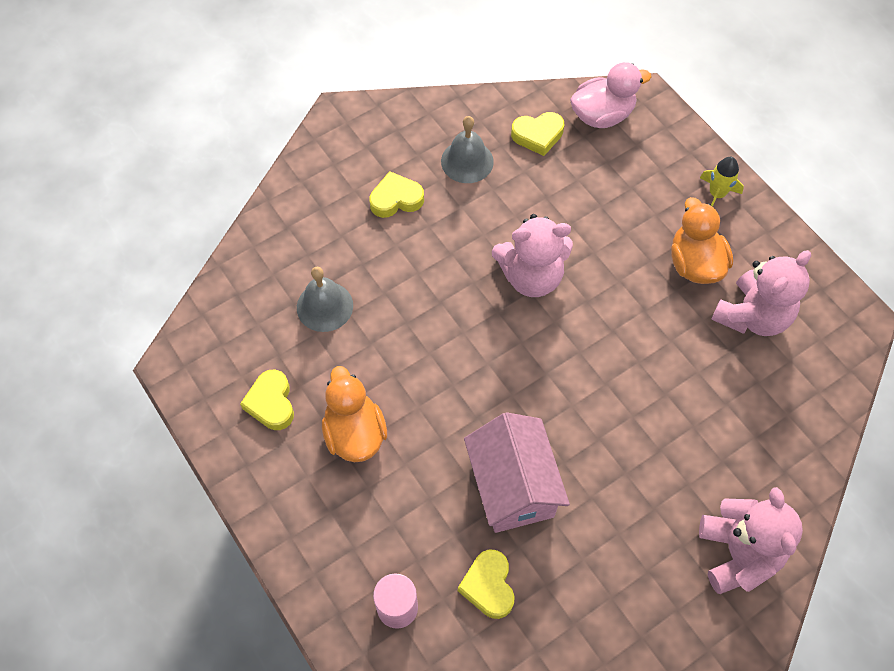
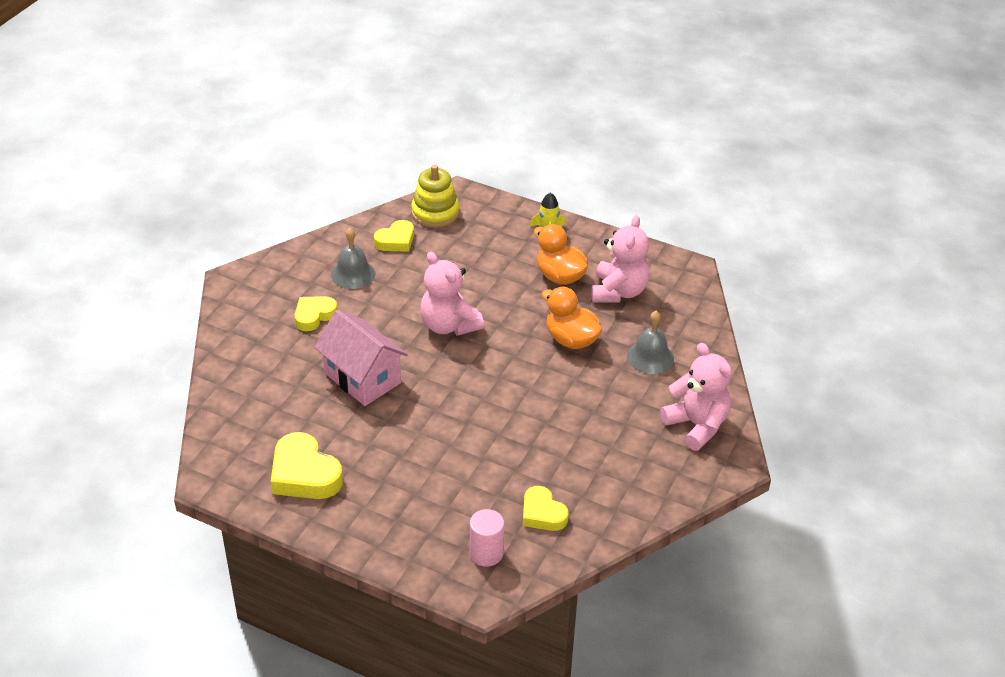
camera: 30 degrees left, 20 degrees down
yellow heart [240,370,294,430] -> yellow heart [271,432,343,499], size x1.57
grey bell [297,267,353,332] -> grey bell moved to [627,311,674,374]
orange duck [322,366,387,462] -> orange duck moved to [541,287,602,349]
pink house [464,412,570,533] -> pink house moved to [314,310,408,406]
pink teddy bear [492,214,573,297] -> pink teddy bear turned 90 degrees clockwise [420,252,484,336]
pink duck [570,62,651,128] -> yellow stacking toy [411,165,459,228]

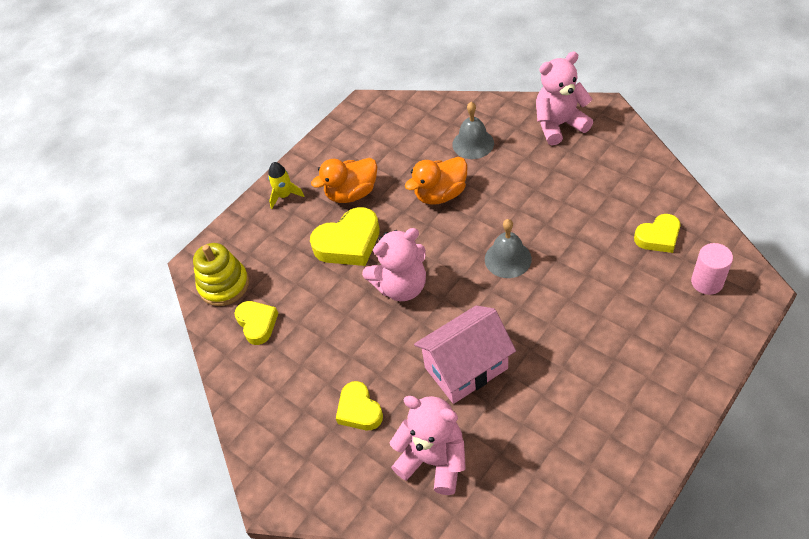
camera: 70 degrees left, 10 degrees up
yellow heart [271,432,343,499] -> yellow heart moved to [310,207,380,266]
grey bell [331,228,375,289] -> grey bell moved to [485,219,532,278]
pink teddy bear [591,215,649,303] -> pink teddy bear moved to [389,396,466,495]

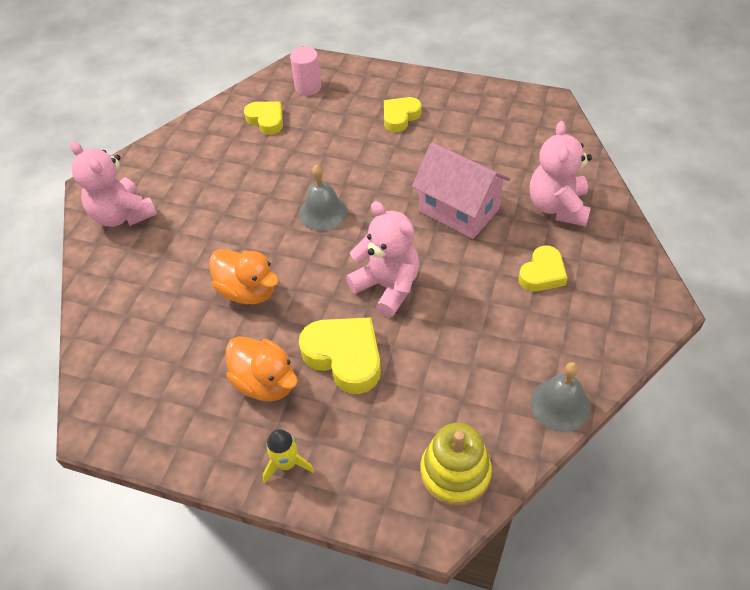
camera: 115 degrees left, 0 degrees up
yellow heart [234,301,278,345] -> yellow heart moved to [384,97,422,132]
grey bell [452,102,494,159] -> grey bell moved to [530,362,590,432]

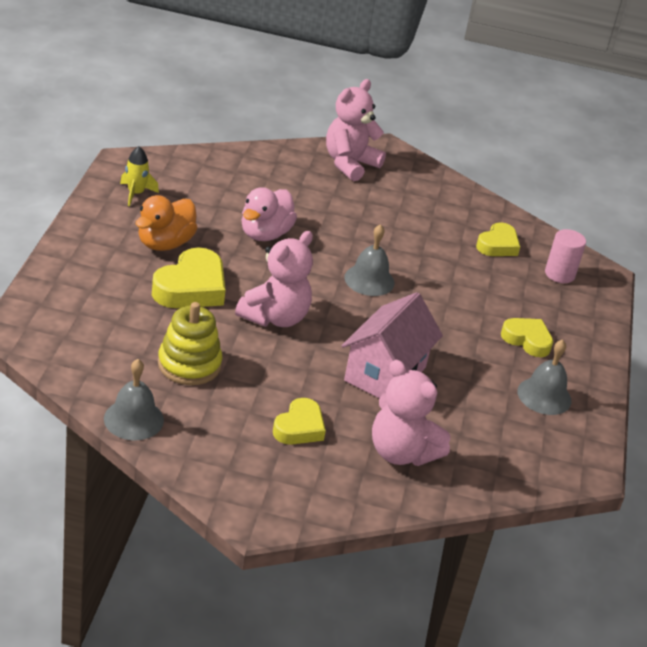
camera: 75 degrees right, 15 degrees down
orange duck [209,249,279,304] -> pink duck [241,187,297,241]
yellow rocket [263,429,314,483] -> yellow rocket moved to [120,146,159,206]
yellow stacking toy [420,423,492,507] -> yellow stacking toy moved to [158,302,222,385]
yellow heart [518,246,567,292] -> yellow heart turned 90 degrees counterclockwise [273,398,326,445]
pink teddy bear [530,121,592,226] -> pink teddy bear turned 135 degrees counterclockwise [372,360,450,466]
none -> grey bell [517,339,571,415]

